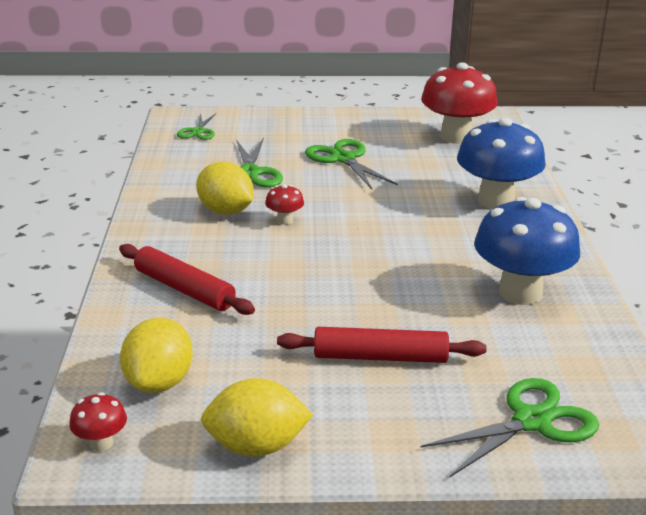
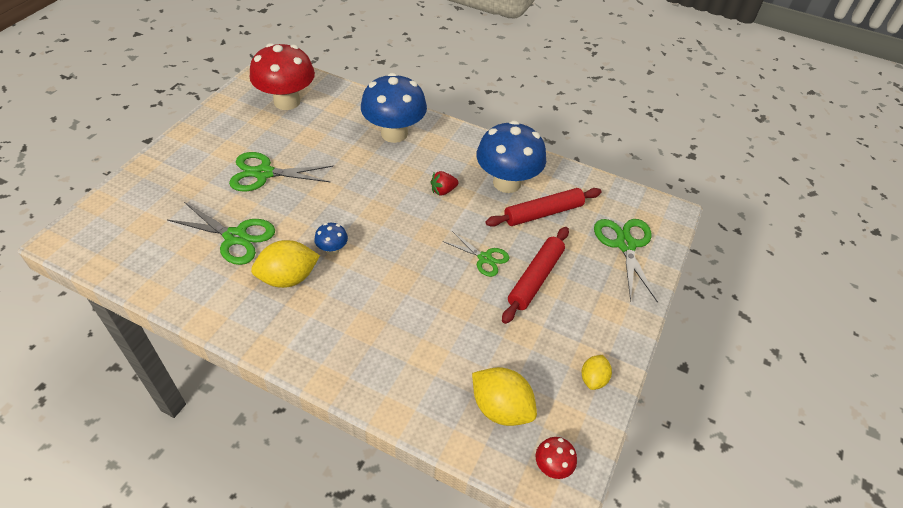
camera: 65 degrees left, 20 degrees up
red rolling pin [119,244,255,315] -> red rolling pin moved to [486,188,602,227]
green scissors [177,113,216,140] -> green scissors moved to [442,231,509,277]
yellow lemon [201,378,313,457] -> yellow lemon [582,355,612,390], size x0.58
red mushroom [265,184,304,225] -> blue mushroom [314,223,348,255]
none -> red strawberry [431,171,459,196]

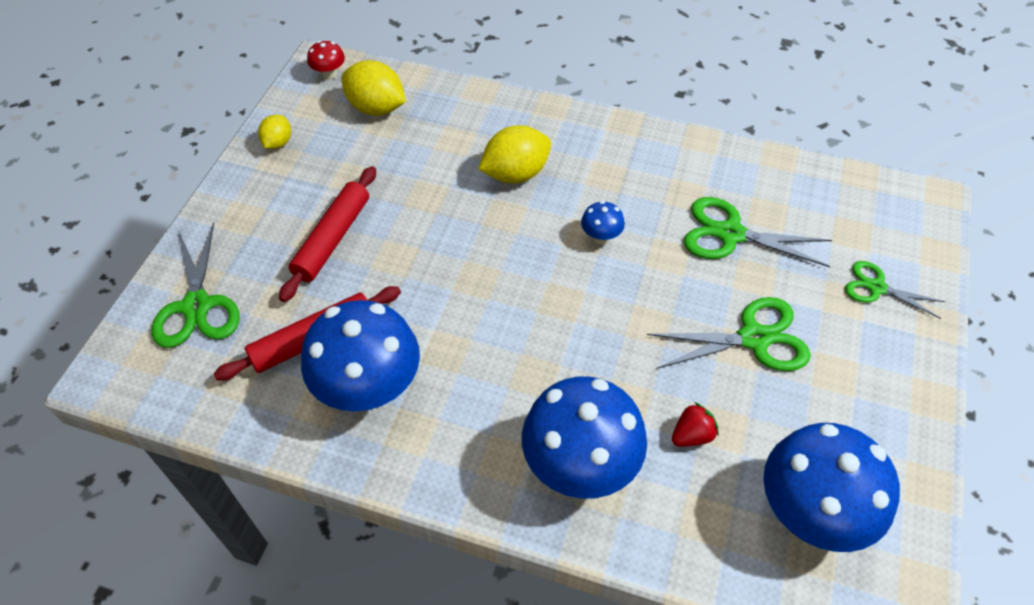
camera: 175 degrees right, 5 degrees up
red mushroom [250,43,315,110] -> blue mushroom [763,423,900,552]
yellow lemon [251,240,320,288] -> yellow lemon moved to [478,126,551,183]
red strawberry [431,171,459,196] -> red strawberry moved to [672,402,718,447]
green scissors [442,231,509,277] -> green scissors moved to [845,261,945,319]

